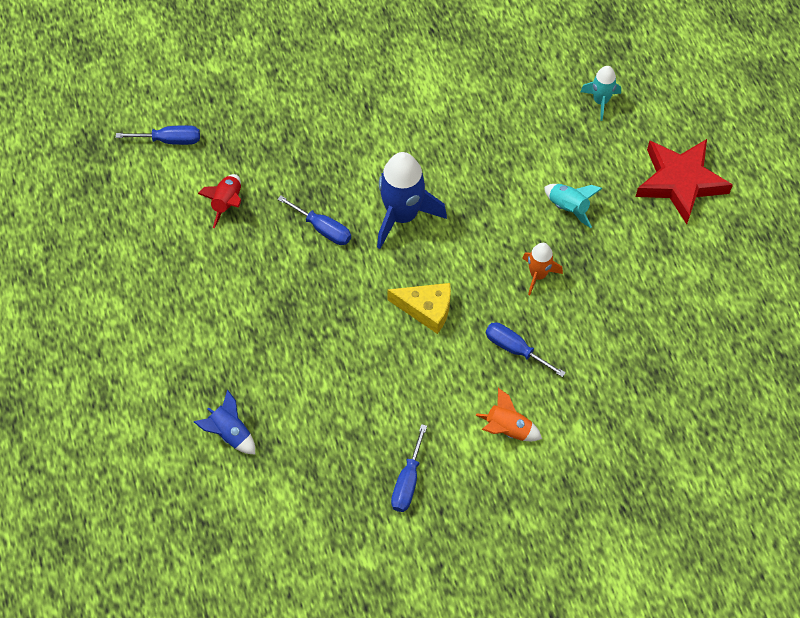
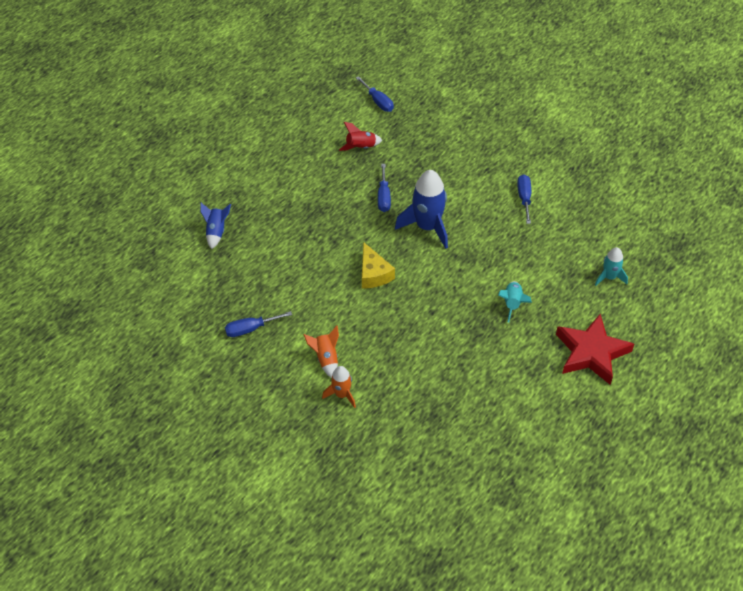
camera: 55 degrees right, 10 degrees down
blue screwdriver [486,322,566,377] -> blue screwdriver moved to [517,174,531,224]
orange rocket [522,243,563,295] -> orange rocket moved to [322,366,356,408]

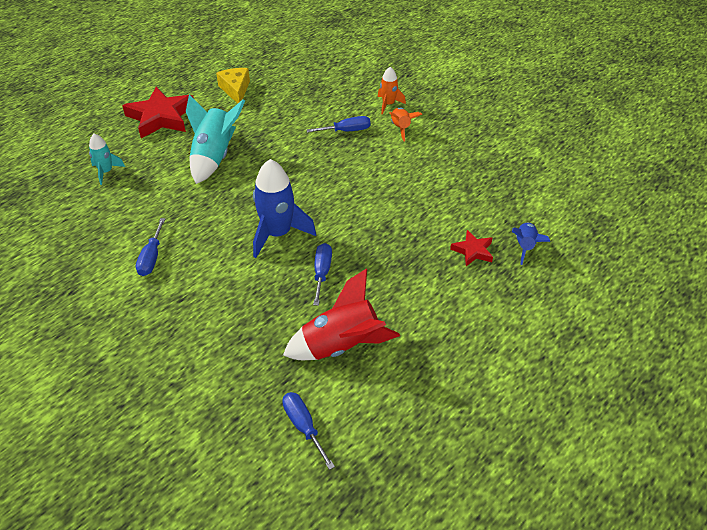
camera: 175 degrees left, 5 degrees down
blue screwdriver [225,311,292,337] -> blue screwdriver moved to [307,116,371,133]
red rocket [339,122,382,151] -> red rocket [283,268,400,360], size x1.84
yellow cheese [362,242,395,289] -> yellow cheese moved to [216,68,250,104]
turquoise rocket [498,281,532,323] -> turquoise rocket [186,95,245,184], size x1.84
none -> red star [450,230,493,266]

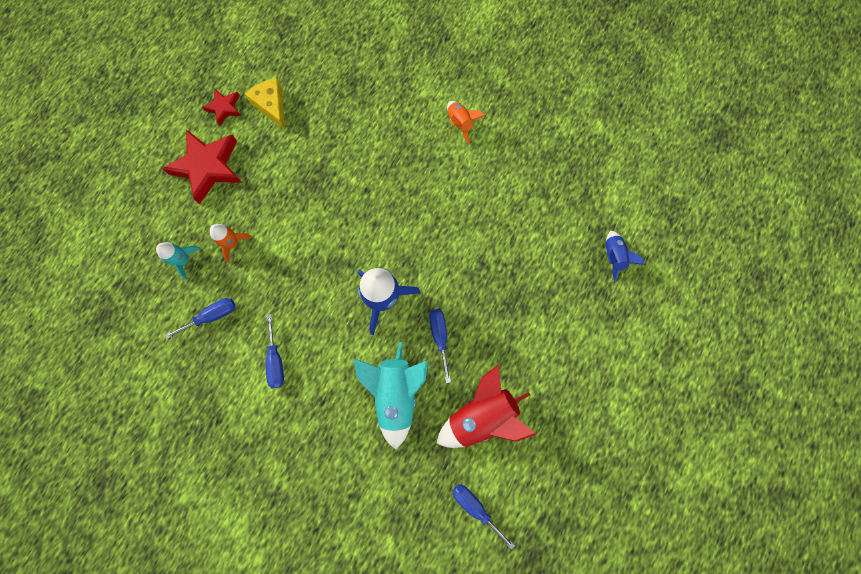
camera: 15 degrees left, 30 degrees up
turquoise rocket [186,95,245,184] -> turquoise rocket moved to [353,342,428,449]
blue screwdriver [307,116,371,133] -> blue screwdriver moved to [165,298,236,339]
orange rocket [378,67,406,114] -> orange rocket moved to [210,224,252,262]
red star [450,230,493,266] -> red star moved to [202,88,241,126]

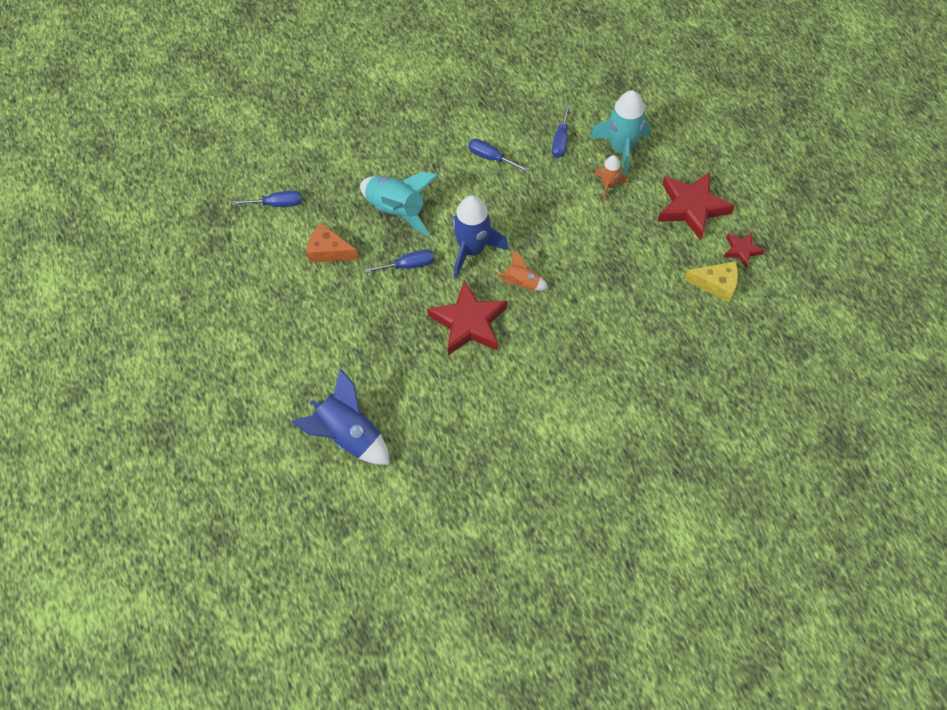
camera: 130 degrees right, 15 degrees down
turquoise rocket [156,242,200,280] -> turquoise rocket [590,90,650,176], size x1.84
blue screwdriver [429,309,451,383] -> blue screwdriver turned 45 degrees counterclockwise [364,249,434,273]
red rocket [436,365,536,448] -> orange cheese [307,223,359,262]
orange rocket [447,101,485,144] -> orange rocket moved to [496,250,549,291]
blue rocket [605,231,645,282] -> blue rocket [291,368,390,465], size x1.84
none -> red star [427,280,507,355]

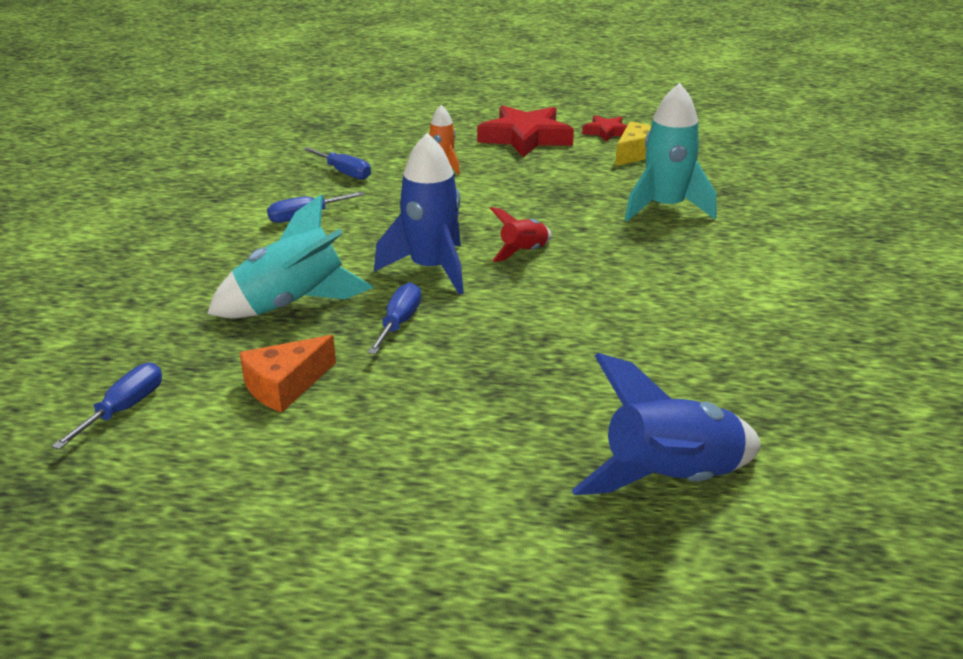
camera: 60 degrees left, 30 degrees down
red star [427,280,507,355] -> none
orange rocket [496,250,549,291] -> red rocket [490,207,552,262]
turquoise rocket [590,90,650,176] -> turquoise rocket moved to [625,83,716,221]

